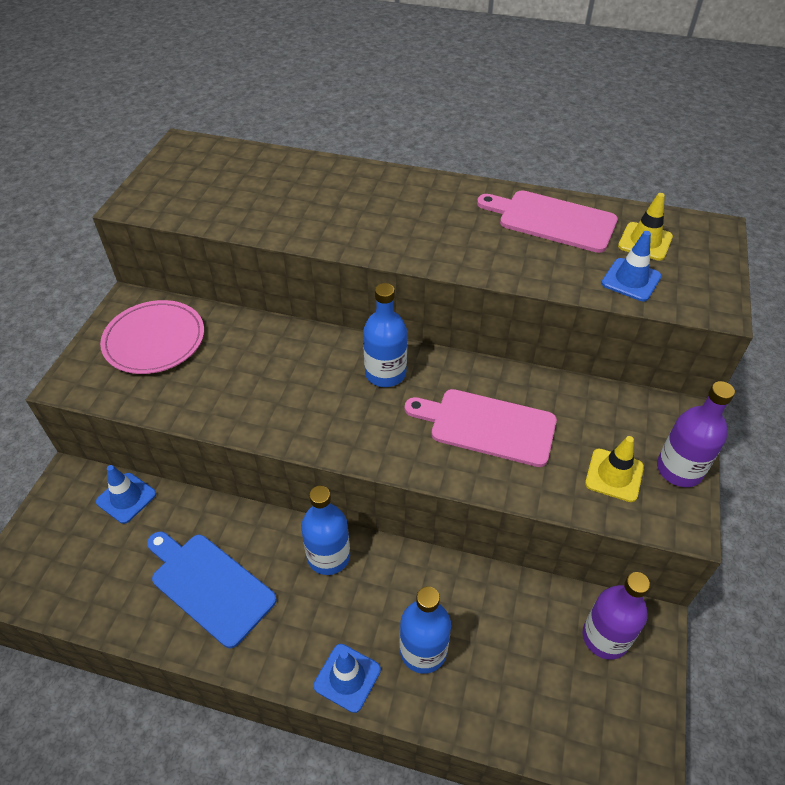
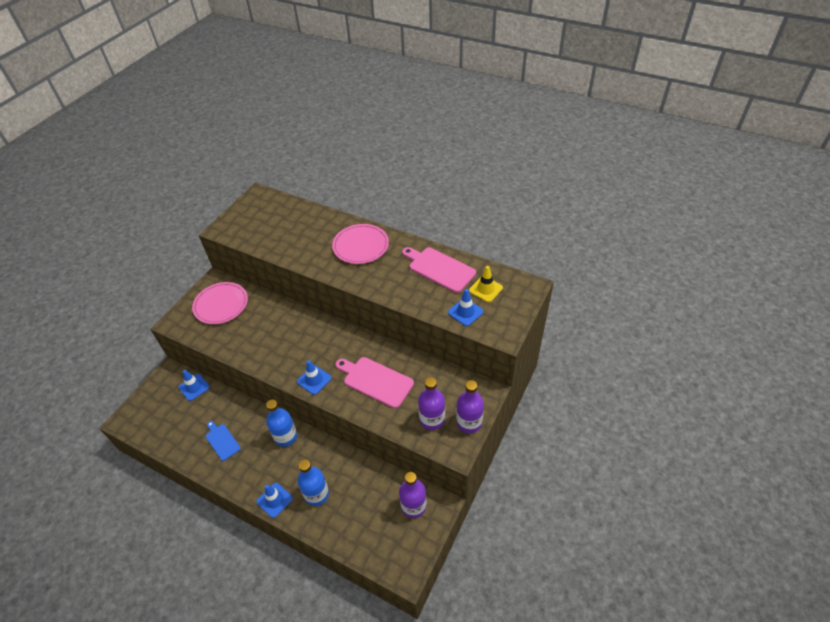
camera: 15 degrees right, 0 degrees up
blue cutting board [147,531,277,648] -> blue cutting board [206,421,241,461], size x0.61
blue bottle [363,283,407,387] -> none
yellow traffic cone [585,436,644,502] -> purple bottle [418,377,445,430]
none -> blue traffic cone [297,360,331,395]
none -> pink plate [332,224,389,264]

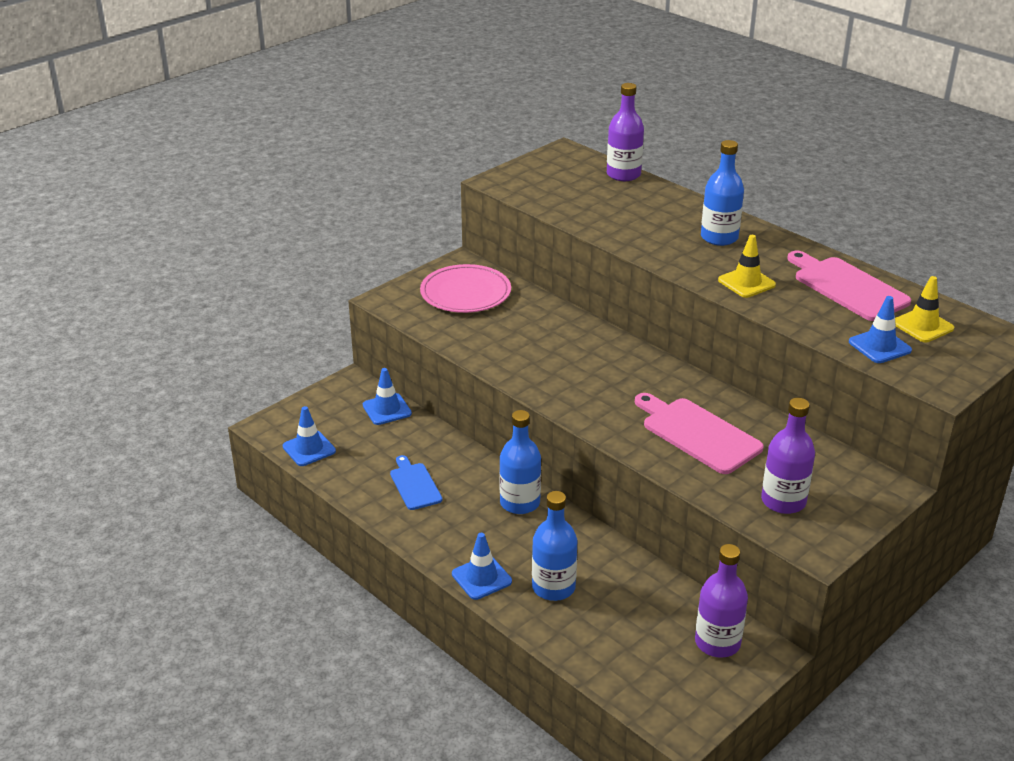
camera: 15 degrees right, 15 degrees down
blue traffic cone [297,360,331,395] -> blue traffic cone moved to [283,406,336,466]
pink plate [332,224,389,264] -> blue bottle [701,140,744,246]
purple bottle [456,380,484,433] -> purple bottle moved to [607,83,644,181]
none -> yellow traffic cone [718,235,776,298]

